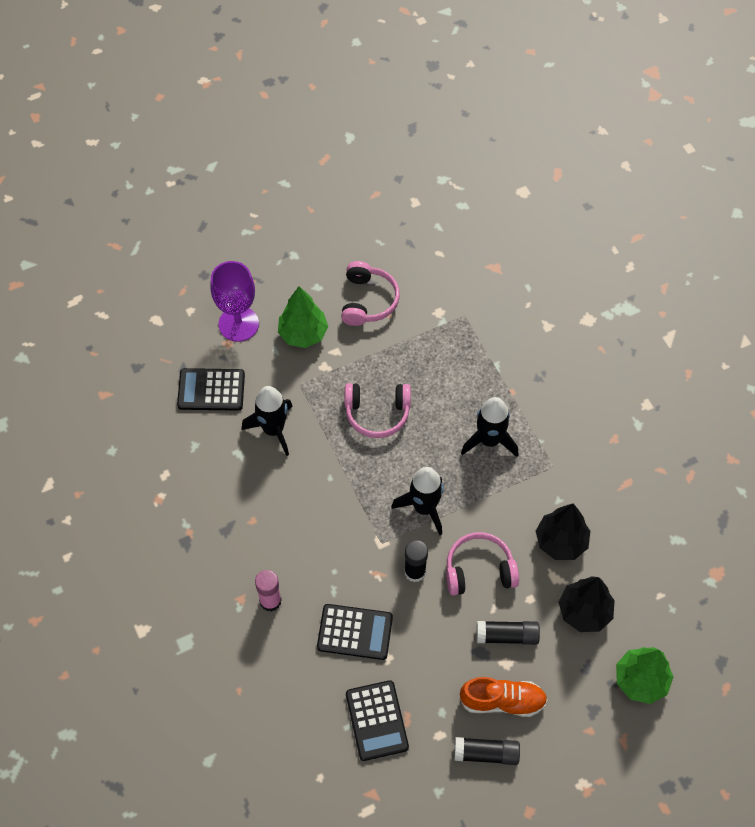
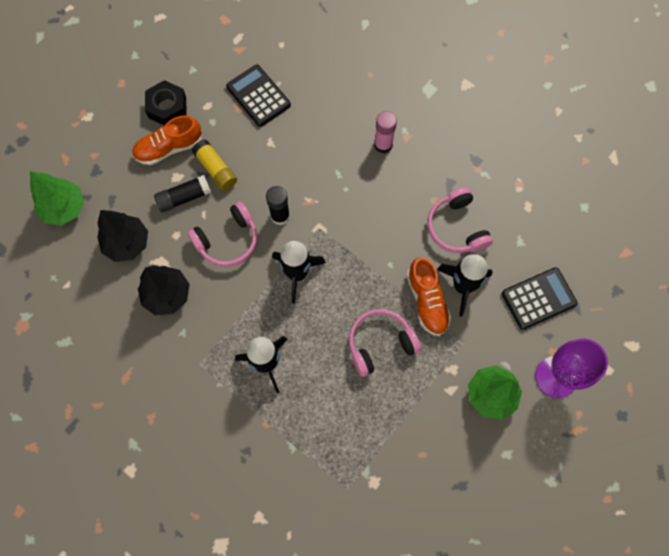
camera: 155 degrees right, 10 degrees up
black calculator [317,604,393,660] -> none
pink headphones [341,261,400,326] -> pink headphones moved to [427,187,493,253]
black glue stick [454,737,520,765] -> black nut [145,80,186,126]
none -> yellow glue stick [192,139,237,191]
none -> orange shoe [407,257,451,336]

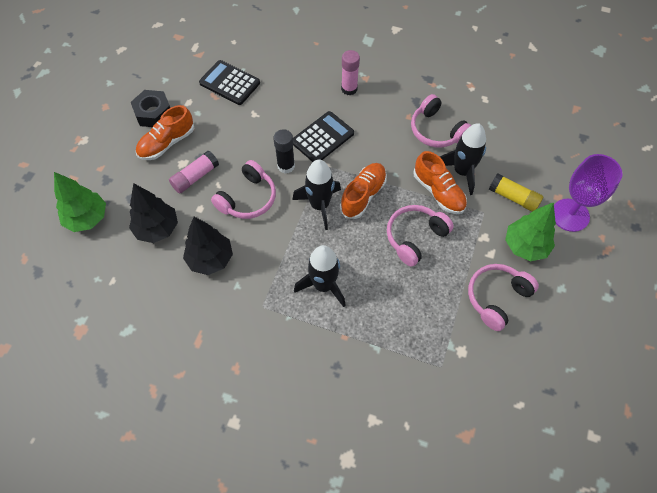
camera: 20 degrees left, 10 degrees down
black glue stick [154,175,211,212] -> pink glue stick [169,151,219,193]
yellow glue stick [192,139,237,191] -> yellow glue stick moved to [489,173,544,212]
black calculator [502,267,577,330] -> black calculator moved to [293,111,354,162]
none -> orange shoe [340,163,387,219]
none -> pink headphones [468,264,539,331]

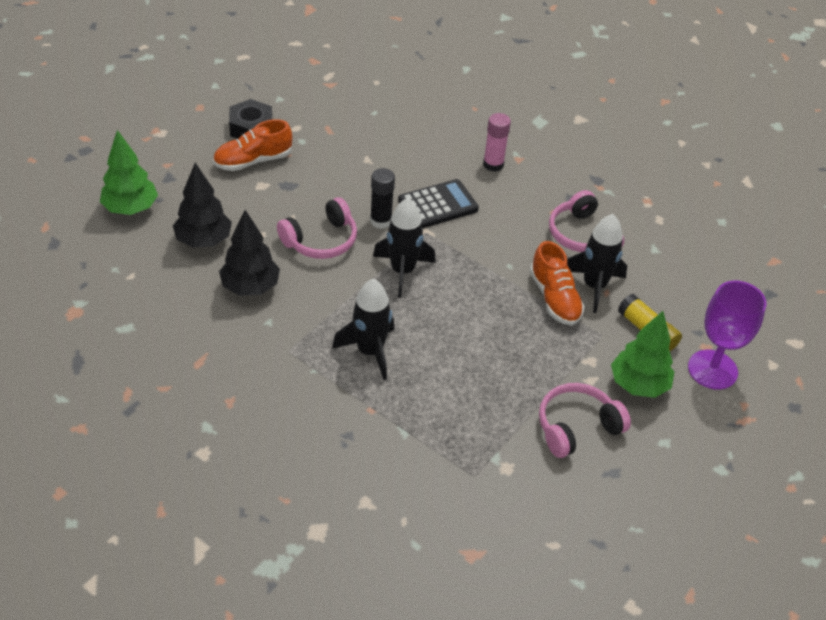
camera: 15 degrees right, 15 degrees down
pink glue stick [169,151,219,193] -> none
black calculator [199,60,260,105] -> none
orange shoe [340,163,387,219] -> none
pink headphones [387,205,454,267] -> none

